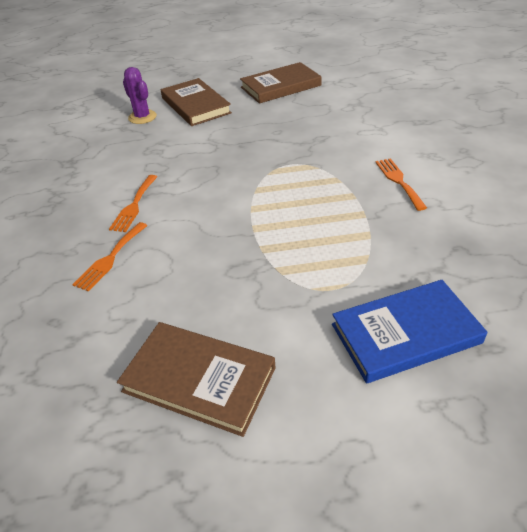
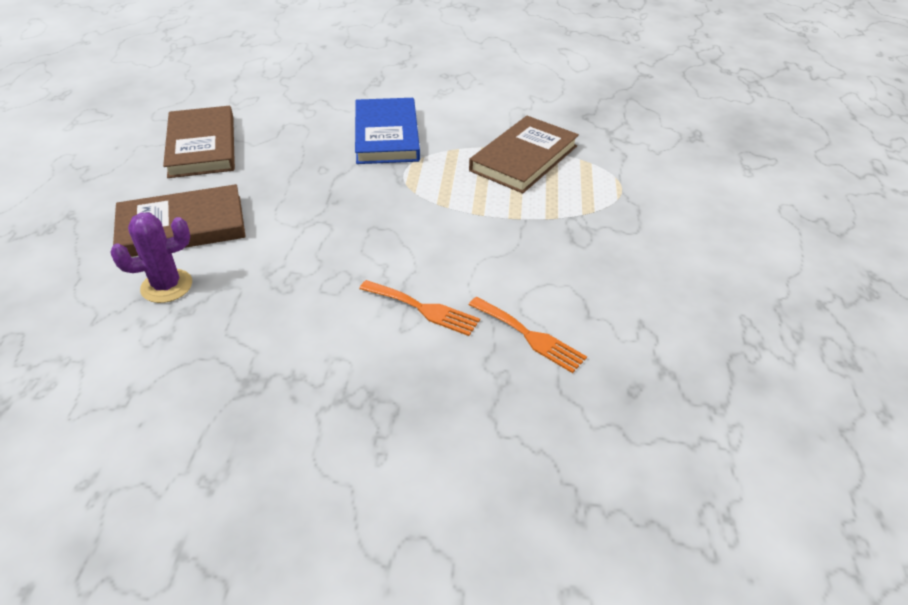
camera: 80 degrees left, 0 degrees up
brown book [117,322,276,437] -> brown book moved to [469,116,579,193]
blue book [332,280,487,383] -> blue book moved to [355,98,420,164]
orange fork [375,158,427,211] -> none

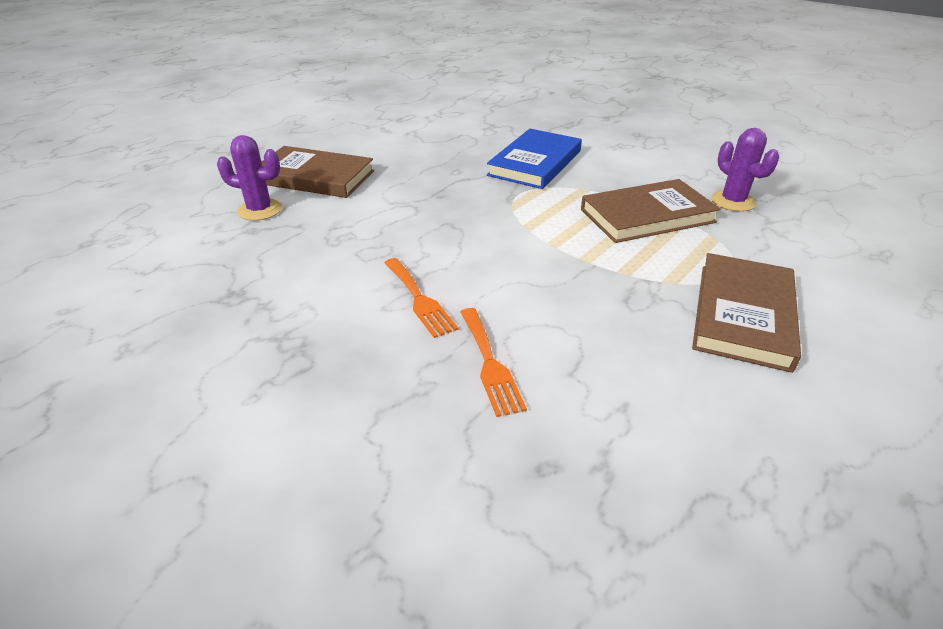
camera: 35 degrees right, 5 degrees down
brown book [163,106,235,178] -> brown book moved to [692,253,801,373]
none -> purple cactus [711,128,779,212]

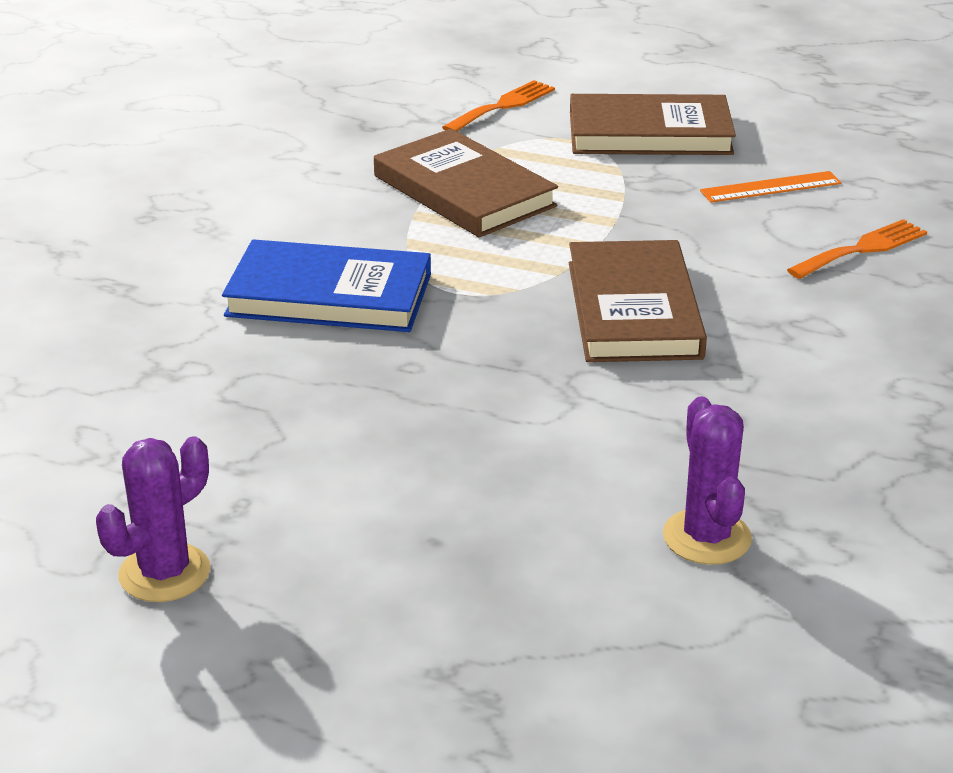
camera: 110 degrees left, 5 degrees down
brown book [262,146,374,198] -> brown book moved to [569,240,707,362]
orange fork [384,258,458,338] -> orange fork moved to [442,80,555,131]
purple cactus [711,128,779,212] -> purple cactus moved to [96,436,210,602]
none -> orange ruler [700,171,841,203]

